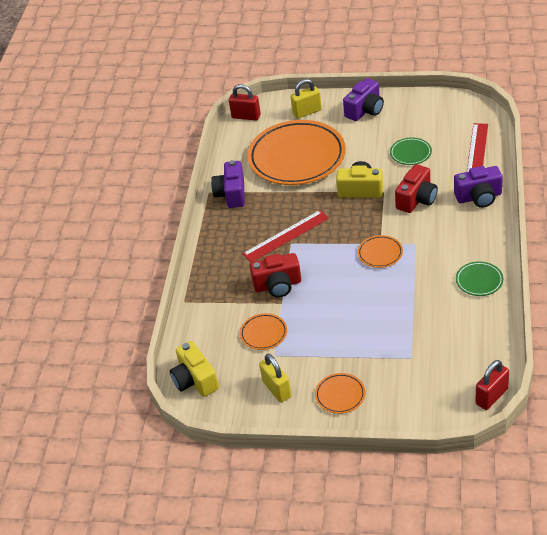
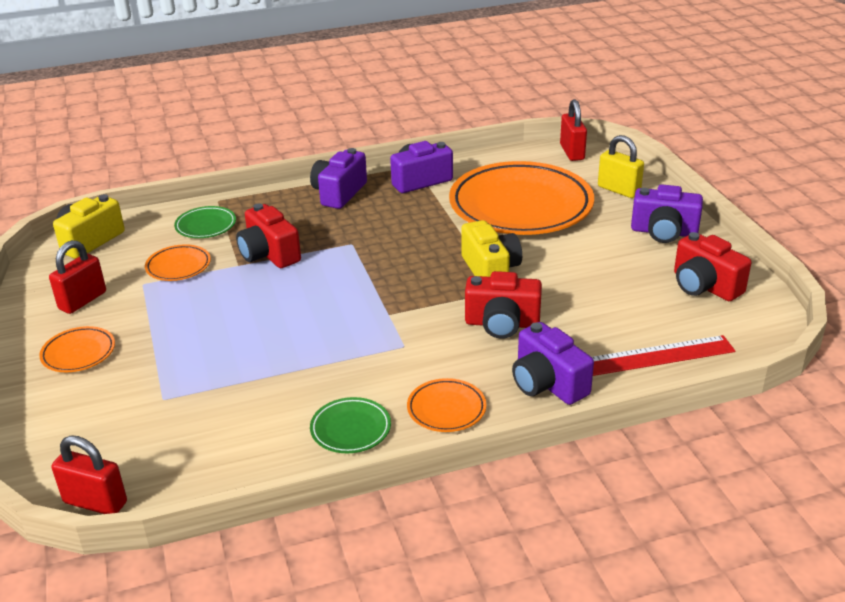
camera: 60 degrees right, 10 degrees down
red ruler [243,210,329,262] -> none
yellow padlock [259,354,291,403] -> red padlock [49,240,106,314]
orange plate [357,235,403,268] -> orange plate moved to [407,378,486,432]
green plate [390,137,432,165] -> green plate moved to [174,206,236,238]
none -> purple camera [310,148,367,209]
none -> red camera [674,232,751,301]

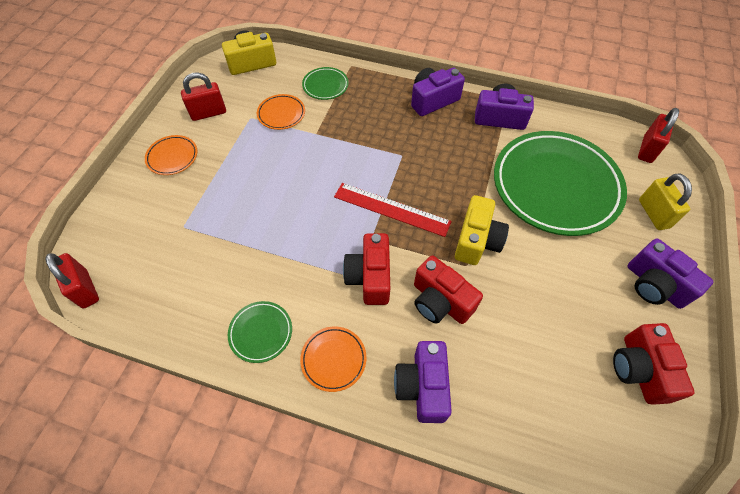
camera: 35 degrees right, 25 degrees up
red camera [236,203,301,268] -> red camera moved to [343,233,390,305]
orange plate [449,161,594,235] -> green plate [494,131,627,236]
red ruler [592,335,735,376] -> red ruler moved to [334,183,452,237]

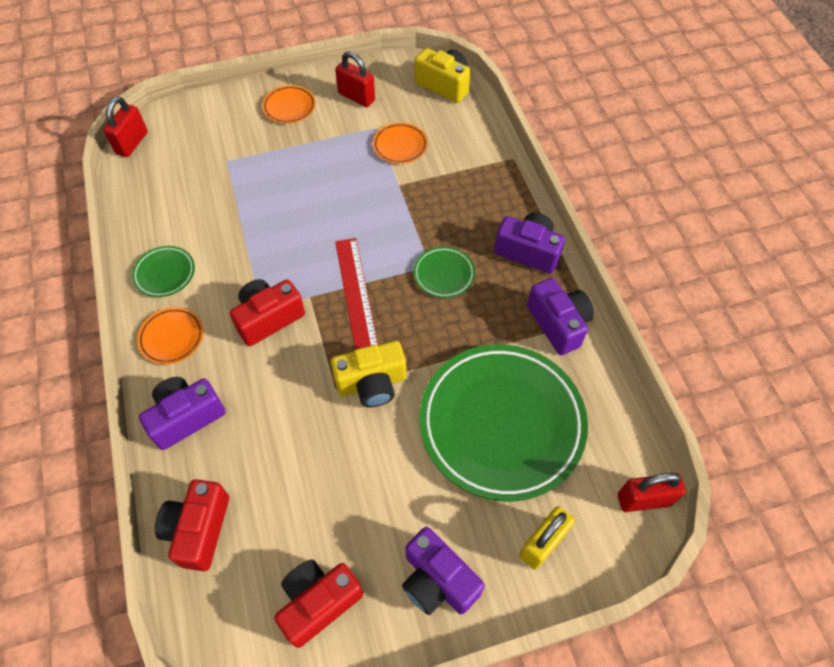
camera: 55 degrees right, 0 degrees up
green plate [302,67,349,100] -> green plate moved to [413,247,475,298]
red camera [414,256,483,324] -> red camera moved to [155,479,229,571]
purple camera [627,239,713,309] -> purple camera turned 60 degrees counterclockwise [402,527,485,615]

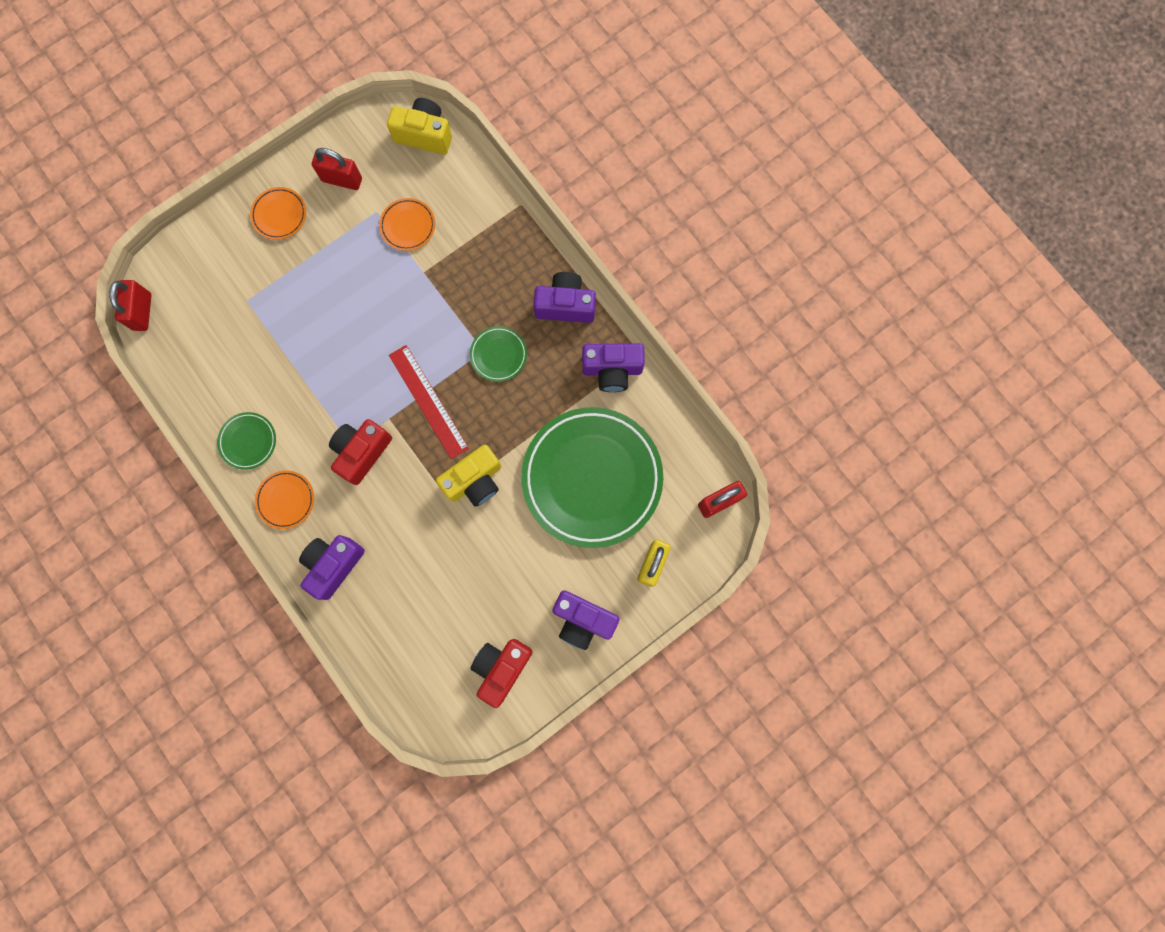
camera: 20 degrees left, 20 degrees up
red camera [155,479,229,571] -> none
purple camera [527,278,594,355] -> purple camera turned 135 degrees clockwise [582,343,645,392]

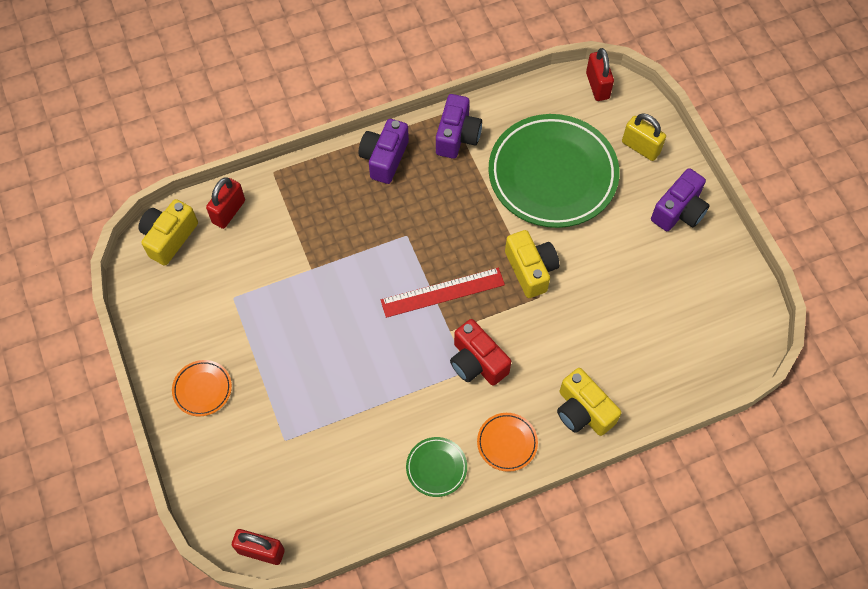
camera: 75 degrees left, 15 degrees down
purple camera [299,535,365,600] -> yellow camera [557,368,621,436]
red padlock [312,148,362,190] -> red padlock moved to [206,177,245,229]
orange plate [379,198,435,251] -> none
green plate [470,326,527,382] -> none
red camera [470,639,532,708] -> none

